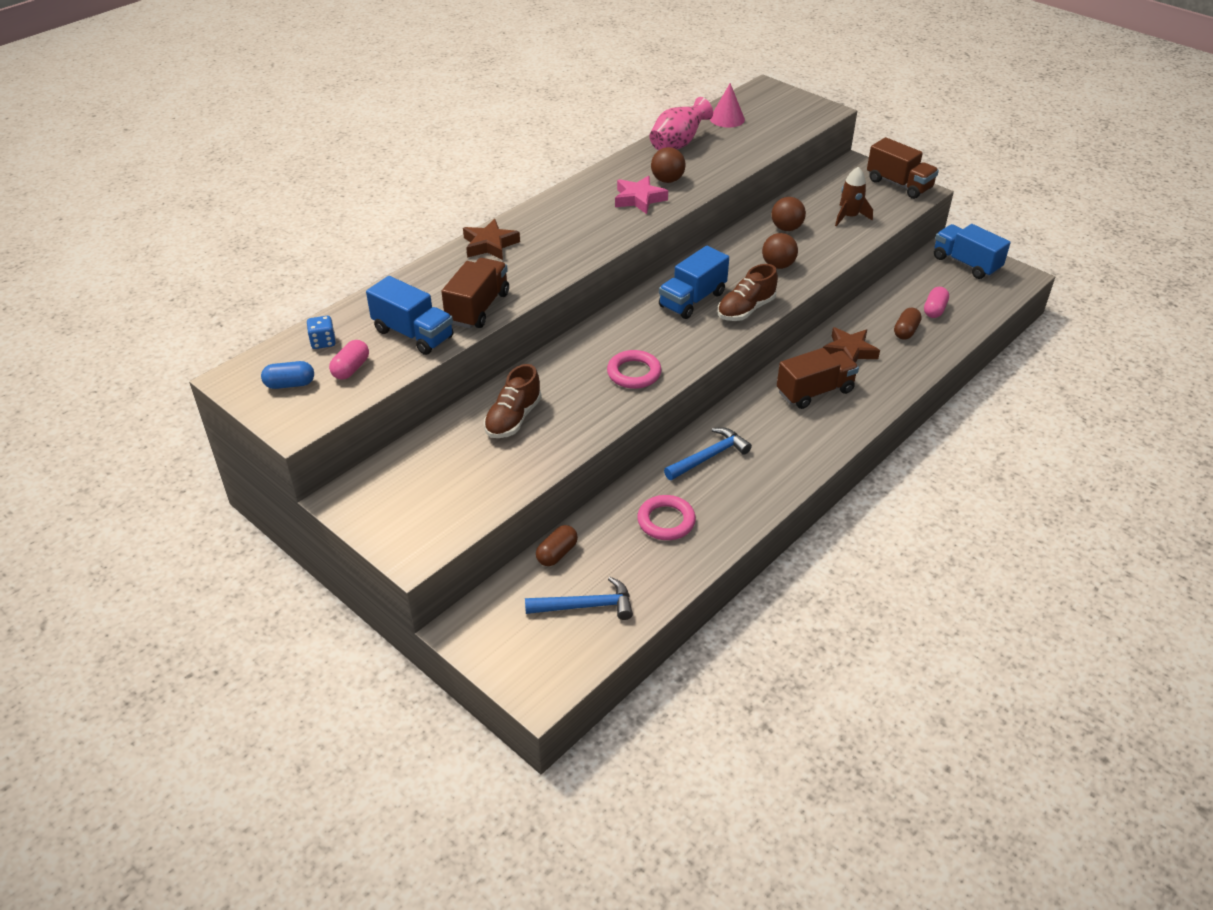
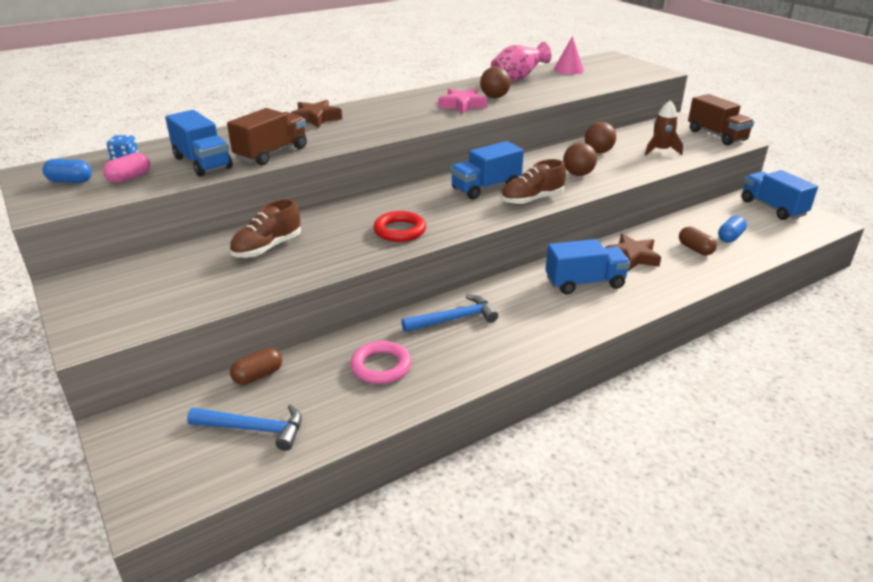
camera: 15 degrees right, 10 degrees down
pink ring [607,350,662,389] -> red ring [374,211,426,242]
brown truck [777,348,859,409] -> blue truck [545,239,630,294]
brown capsule [894,308,922,340] -> brown capsule turned 75 degrees counterclockwise [679,227,717,255]
pink capsule [924,287,949,318] -> blue capsule [718,215,747,243]

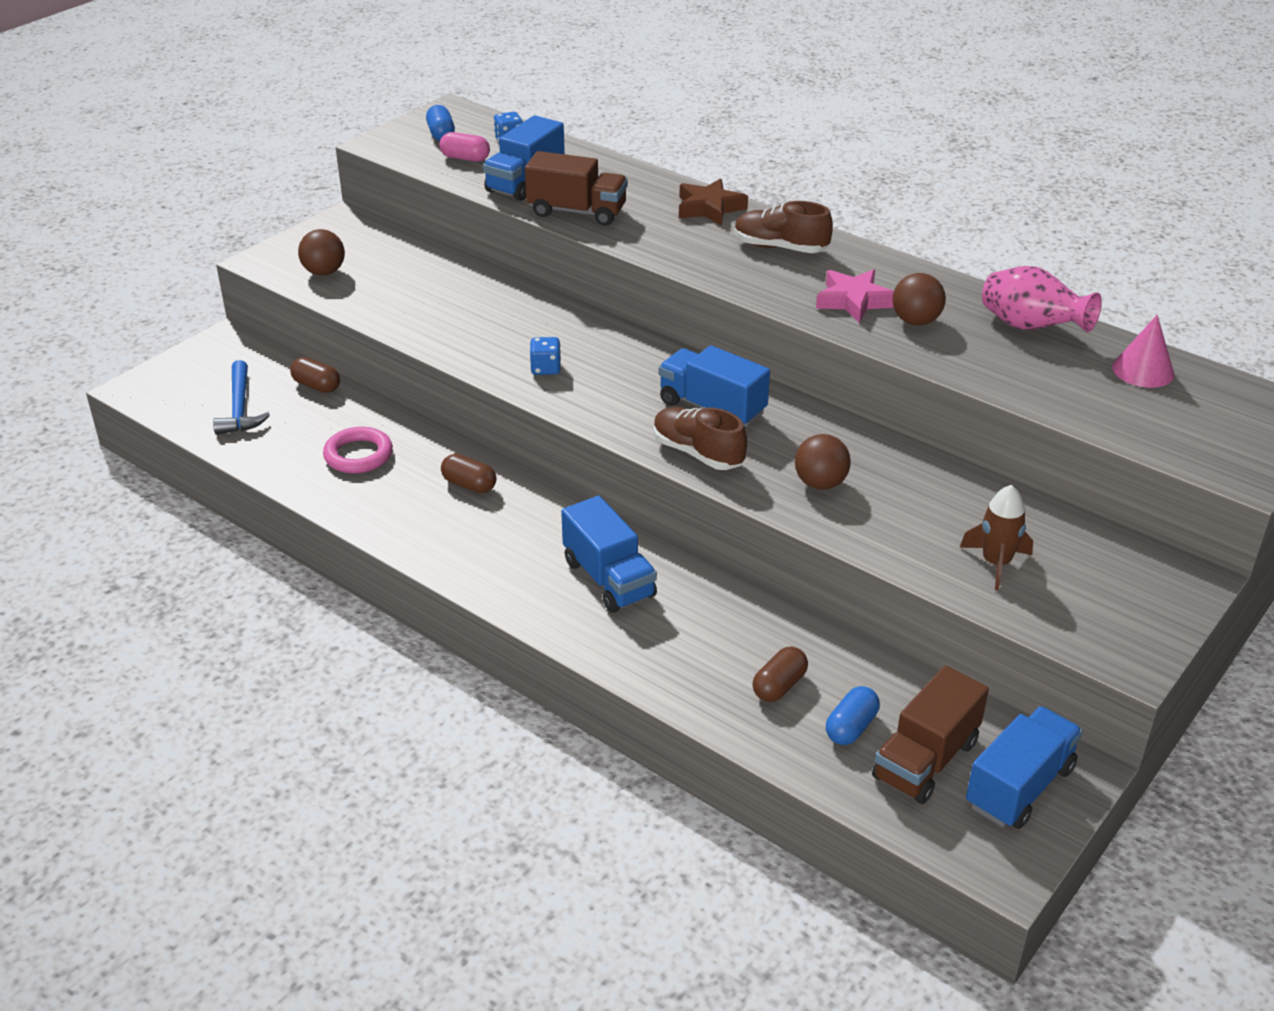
camera: 70 degrees right, 5 degrees up
brown shoe [229,199,301,258] -> brown shoe moved to [735,201,833,253]
red ring [374,211,426,242] -> blue dice [530,337,561,375]
blue hammer [401,295,498,332] -> brown capsule [441,454,497,493]
brown ball [585,122,616,153] -> brown ball moved to [298,229,345,276]
brown star [605,234,661,271] -> none
brown truck [688,94,754,145] -> brown truck moved to [872,666,989,804]
blue capsule [718,215,747,243] -> blue capsule turned 75 degrees counterclockwise [826,686,880,745]

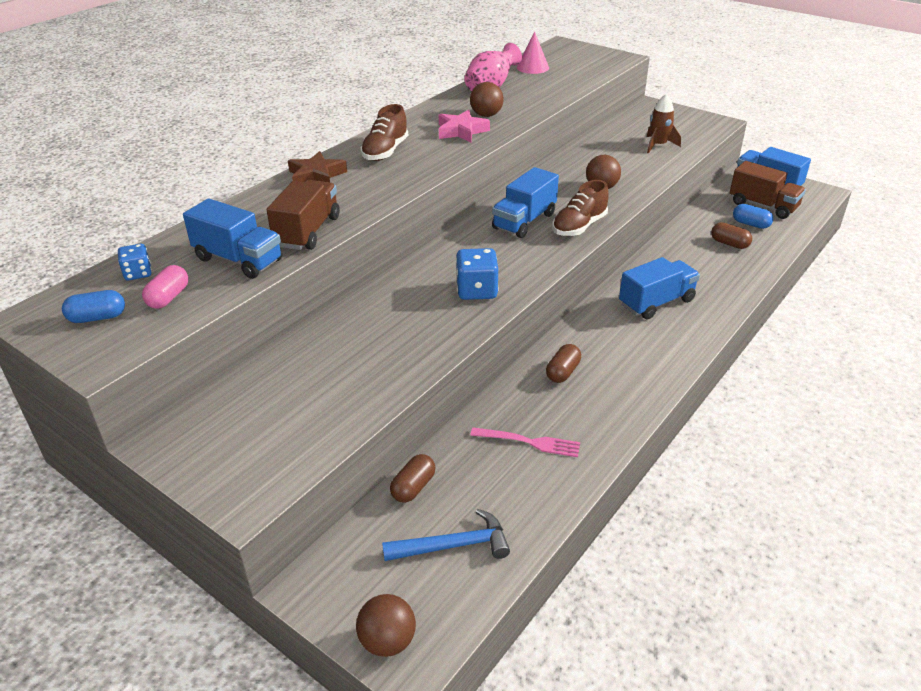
camera: 90 degrees left, 0 degrees up
brown ball [298,229,345,276] -> brown ball moved to [356,594,416,657]
pink ring [323,427,393,474] -> pink fork [470,427,580,457]
blue dice [530,337,561,375] -> blue dice [456,248,498,300], size x1.62

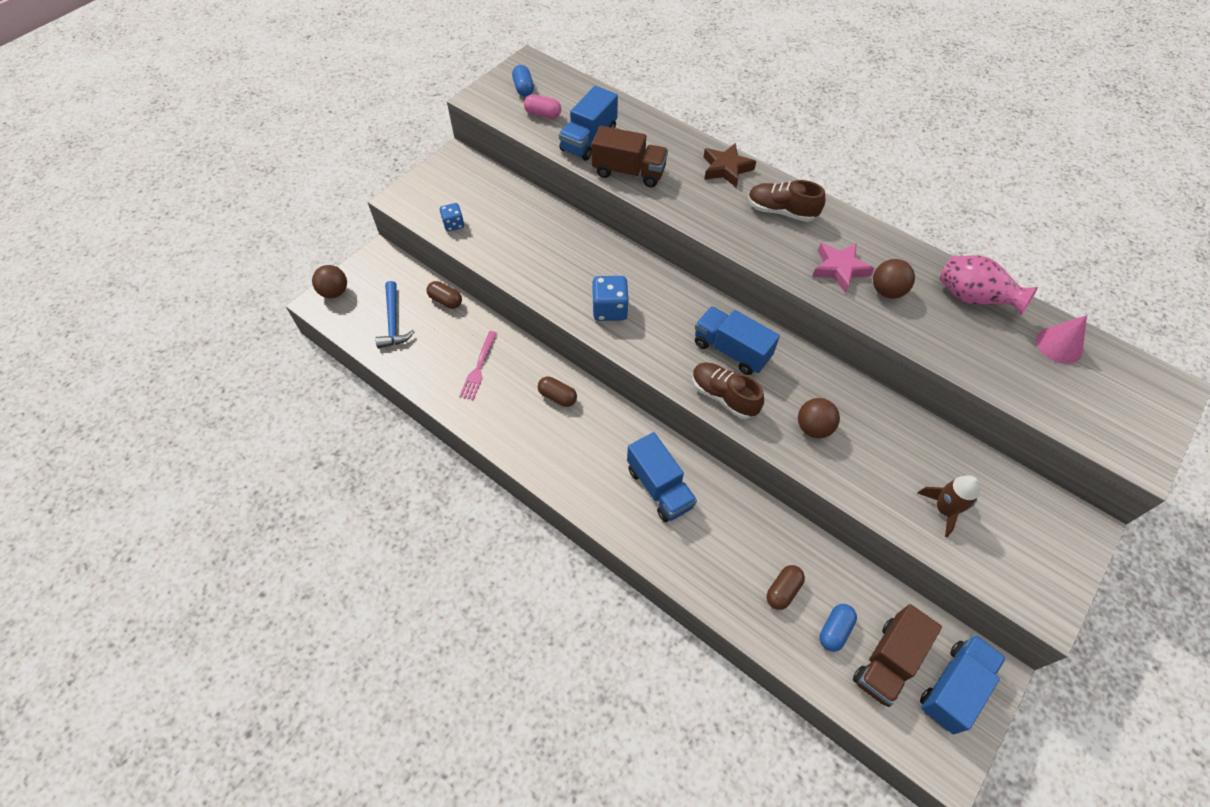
camera: 90 degrees right, 20 degrees up
blue dice [118,244,152,280] -> blue dice moved to [440,203,464,231]

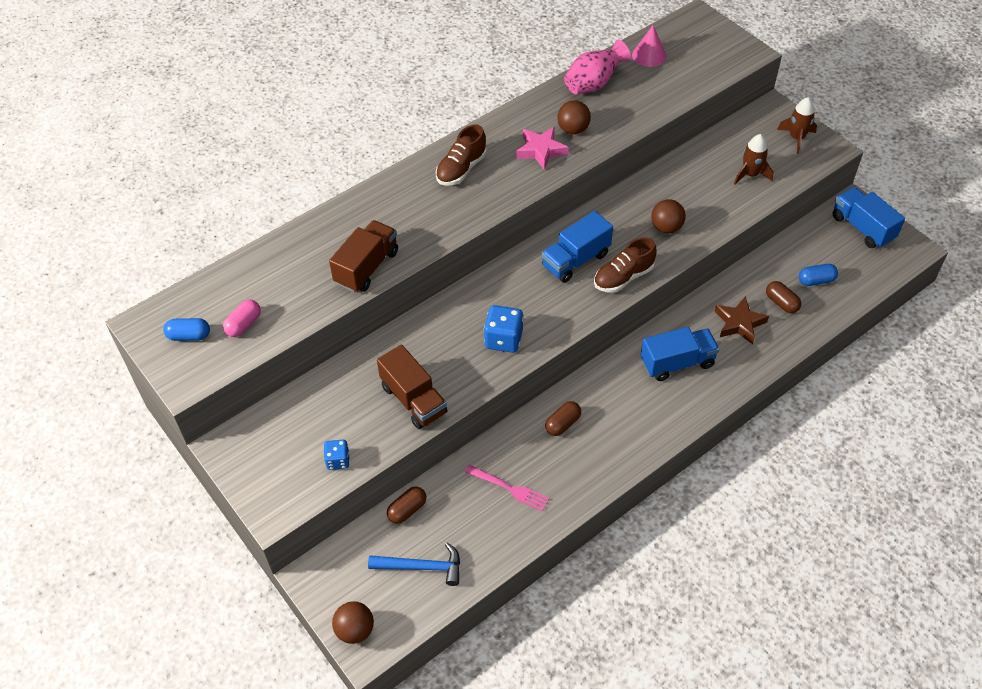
camera: 75 degrees left, 5 degrees down
blue truck [559,86,618,160] -> none
brown star [704,143,756,188] -> brown star moved to [715,296,769,344]
blue capsule [819,604,857,652] -> blue capsule turned 60 degrees counterclockwise [799,264,838,286]
brown truck [853,604,942,707] -> brown truck moved to [377,345,447,429]
none -> brown rocket [777,97,817,154]

